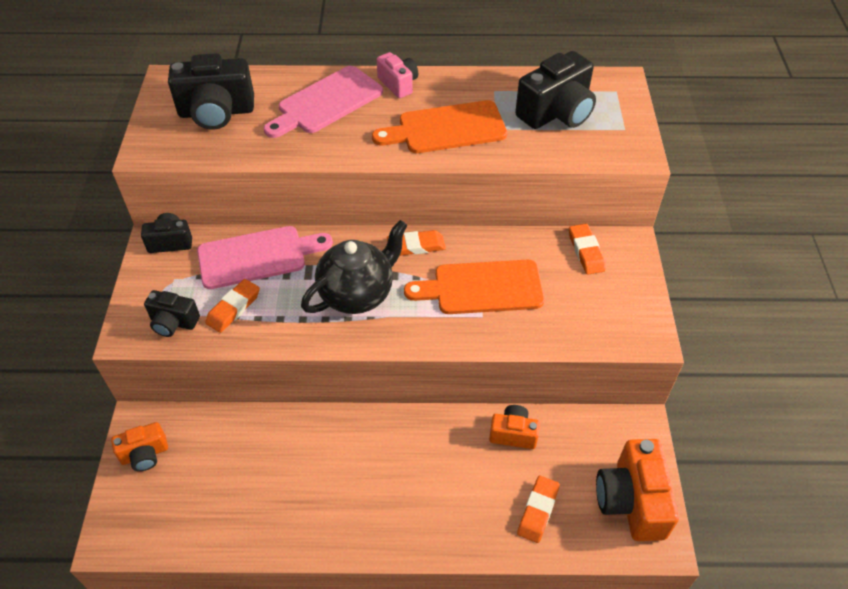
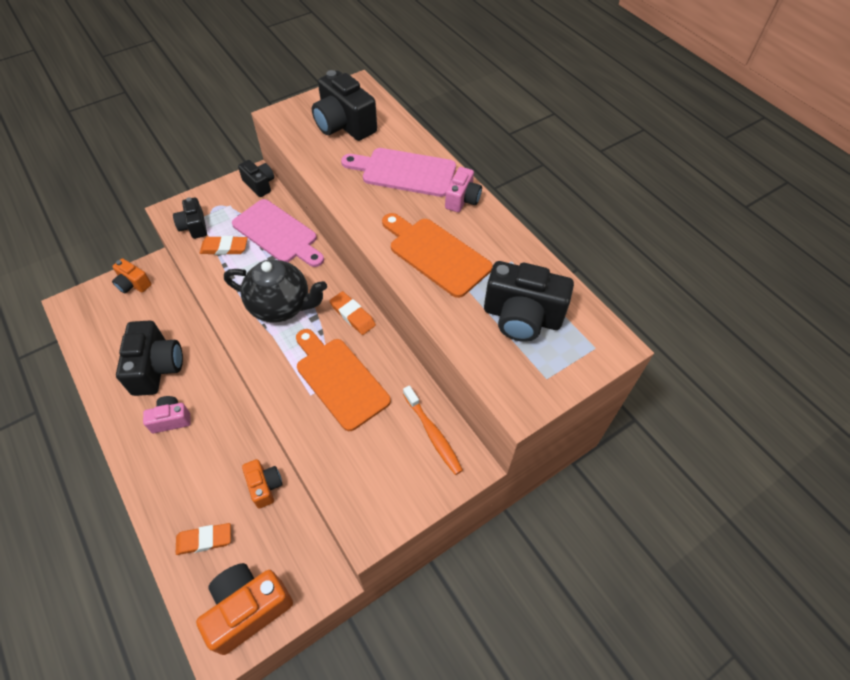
camera: 55 degrees right, 5 degrees up
orange eraser [569,224,606,274] -> orange toothbrush [403,386,463,475]
none -> black camera [116,320,183,396]
none -> pink camera [143,396,191,433]

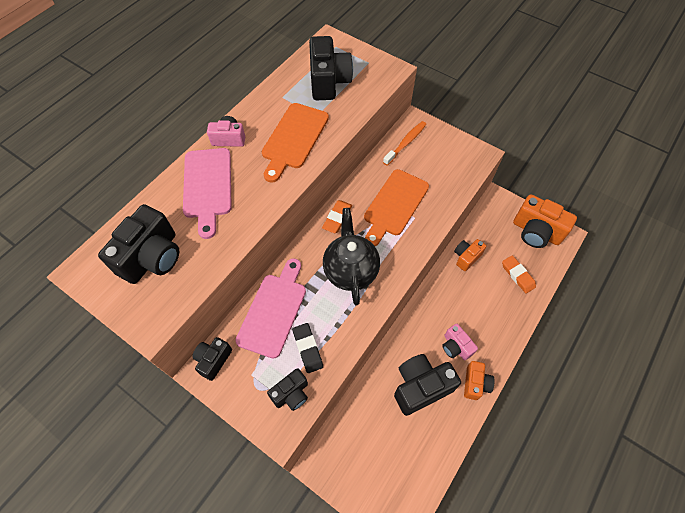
camera: 110 degrees left, 5 degrees up
orange camera [112,258,152,293] -> orange camera moved to [464,361,495,400]
orange eraser [200,236,248,255] -> black eraser [292,323,323,373]

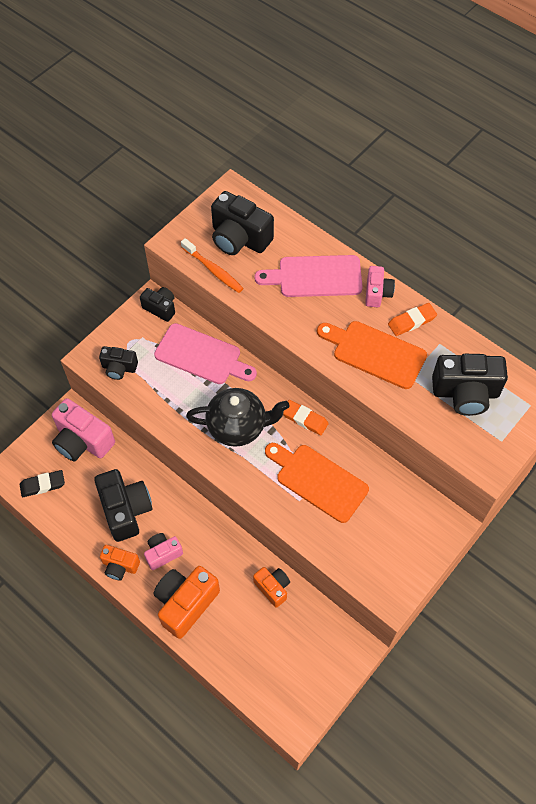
camera: 95 degrees right, 0 degrees up
black camera [267,368,308,411] -> black camera turned 45 degrees counterclockwise [99,346,138,380]
black eraser [292,323,323,373] -> black eraser moved to [20,470,65,497]
orange toothbrush [383,121,426,166] -> orange toothbrush moved to [181,238,243,293]
orange eraser [502,255,536,294] -> orange eraser moved to [388,303,437,336]
orange camera [513,194,577,248] -> orange camera moved to [154,566,220,639]
none -> pink camera [52,398,115,461]

